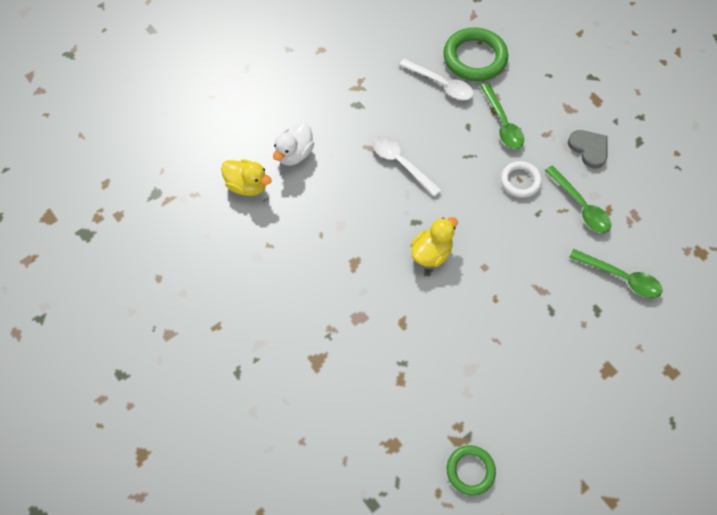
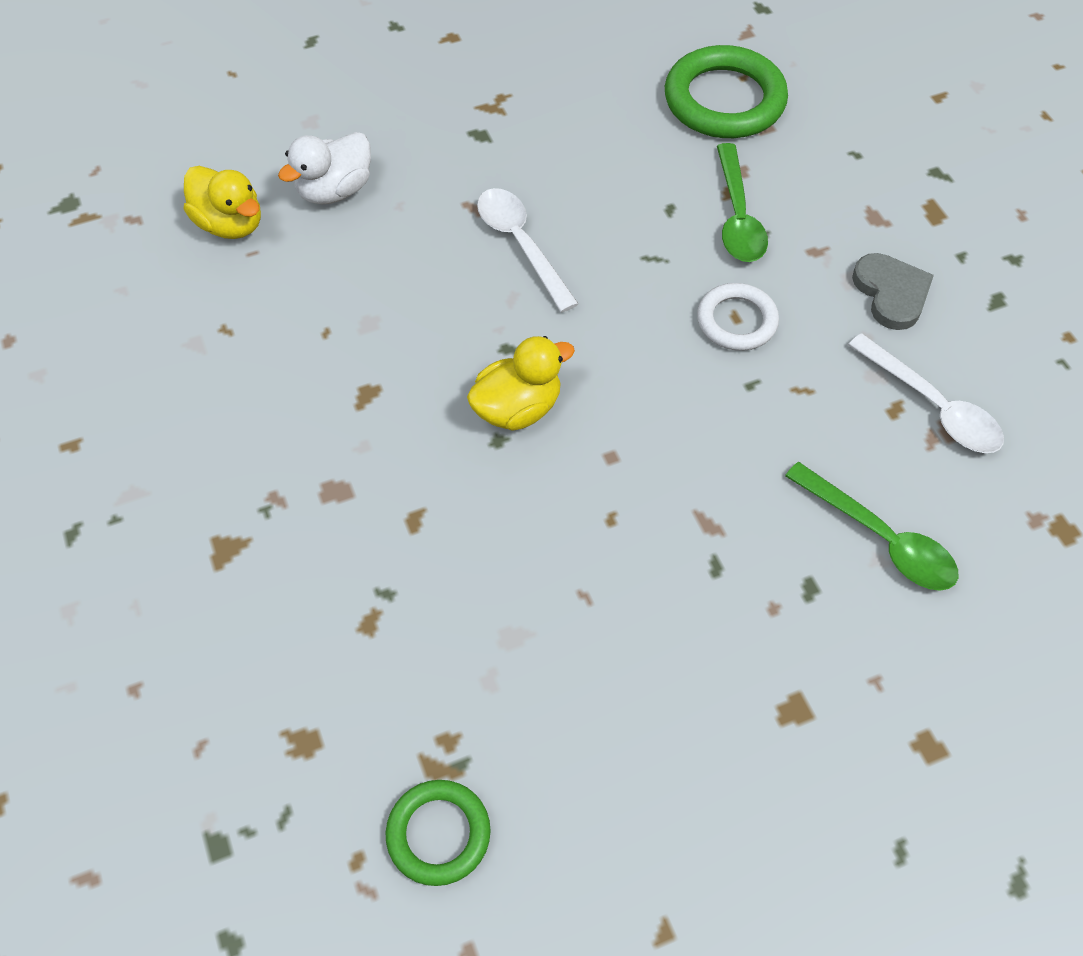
camera: 15 degrees right, 5 degrees down
white spoon [399,59,474,100] -> white spoon moved to [848,333,1004,453]
green spoon [545,165,611,233] -> none

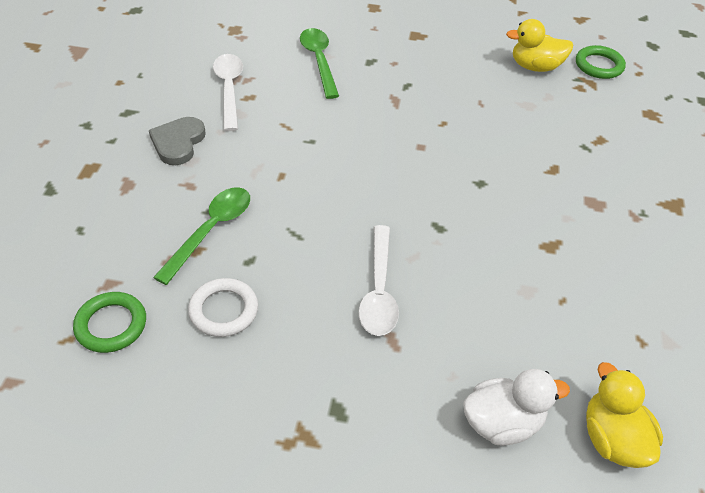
camera: 150 degrees left, 10 degrees down
yellow duck [467,336,575,431] -> yellow duck moved to [506,19,573,72]
green ring [665,45,788,138] -> green ring [73,292,146,353], size x0.58
white ring [697,283,779,351] -> white ring moved to [188,278,258,337]

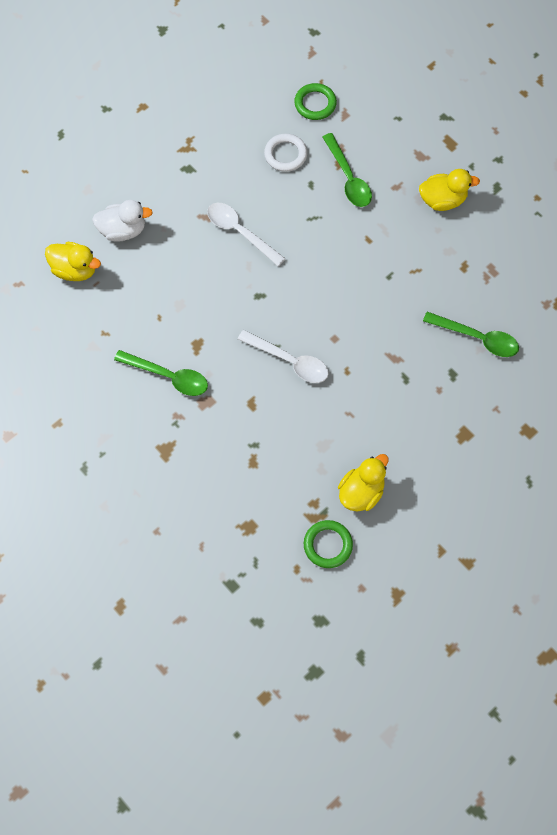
camera: 130 degrees right, 20 degrees up
grey heart [149,117,206,165] -> yellow duck [419,169,480,211]
white spoon [213,54,243,131] -> white spoon moved to [238,330,328,383]
white duck [463,369,570,446] -> white duck turned 120 degrees counterclockwise [92,200,153,242]
none -> green spoon [114,350,208,396]

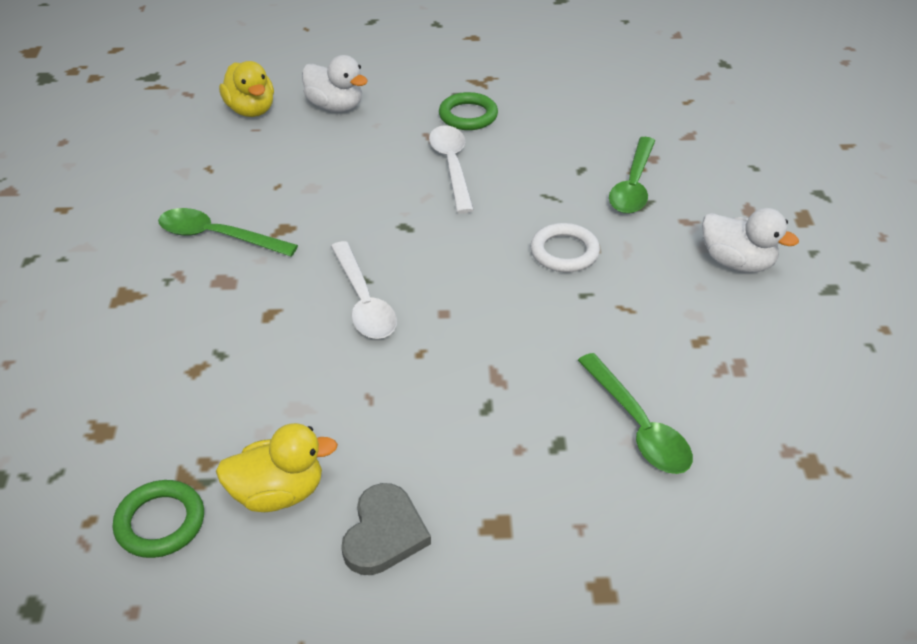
camera: 40 degrees right, 25 degrees down
green spoon [114,350,208,396] -> green spoon turned 135 degrees clockwise [158,208,298,257]
white ring [264,134,307,172] -> white ring moved to [530,223,600,272]
green ring [294,83,337,120] -> green ring moved to [439,92,498,130]
yellow duck [419,169,480,211] -> white duck [702,208,799,273]
none -> grey heart [341,483,431,575]

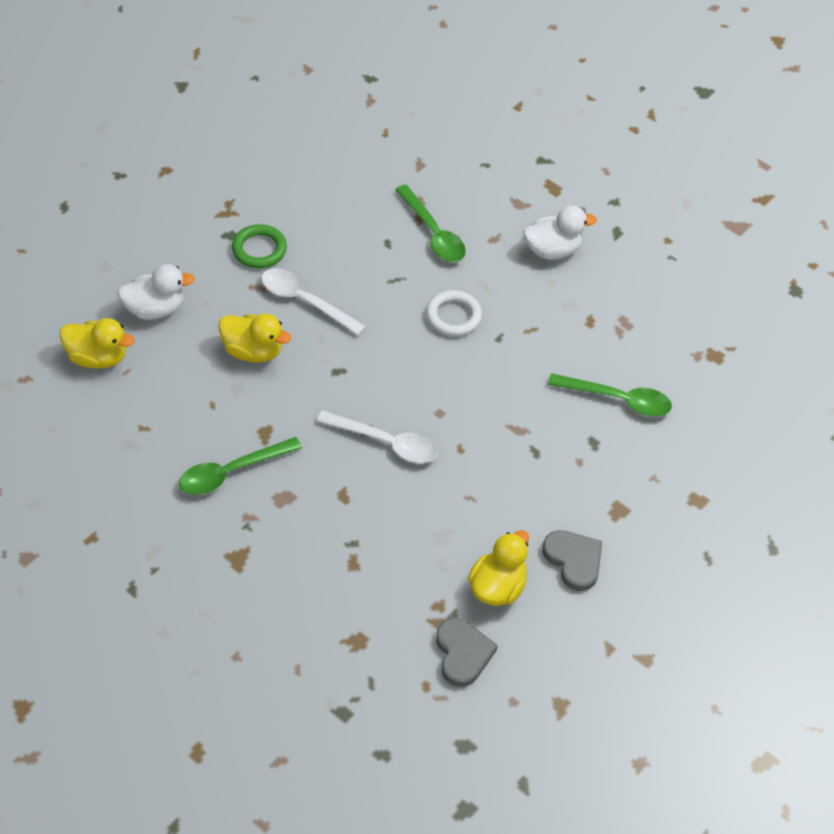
camera: 50 degrees left, 10 degrees up
green ring [113,480,204,558] -> grey heart [436,618,498,687]
none -> yellow duck [218,313,291,363]

